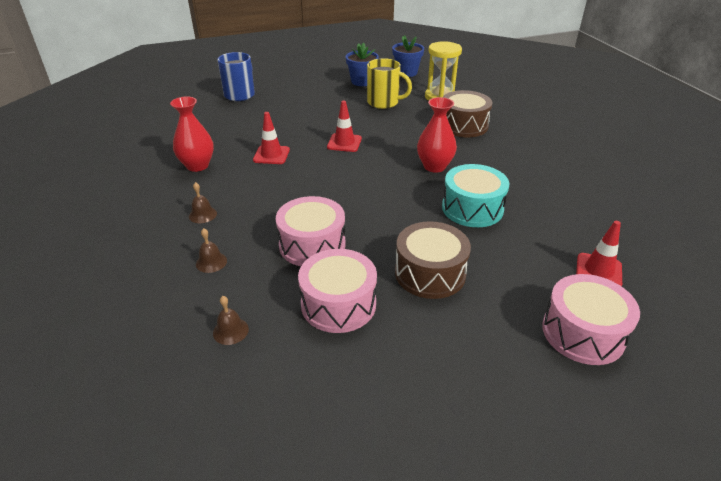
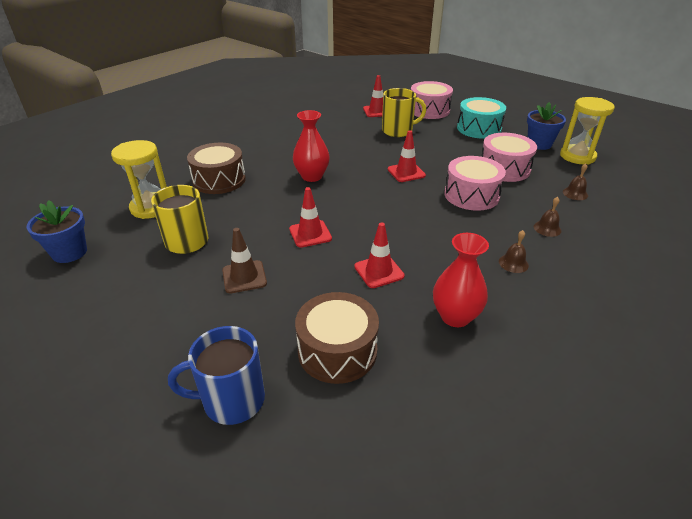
camera: 120 degrees left, 0 degrees up
blue flower pot [346,43,379,86] -> blue flower pot moved to [527,102,566,150]
brown drum [395,221,471,299] -> brown drum moved to [295,292,379,384]
turquoise drum [442,164,509,227] -> turquoise drum moved to [457,97,506,139]
none -> brown traffic cone [222,228,267,293]
none -> yellow mug [382,88,426,137]
none -> red traffic cone [388,130,426,182]
none -> yellow hourglass [560,97,615,164]

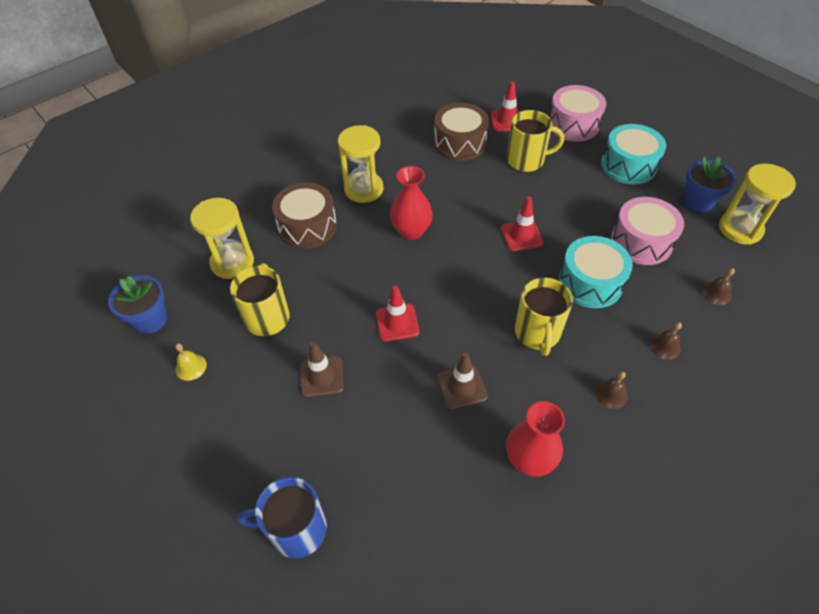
camera: 10 degrees right, 15 degrees up
brown drum [295,292,379,384] -> brown drum moved to [434,103,489,161]
red traffic cone [354,222,405,288] -> brown traffic cone [437,352,488,410]
pink drum [444,156,506,211] -> turquoise drum [559,236,633,308]
none -> yellow bell [175,343,207,381]
none -> yellow hourglass [338,125,384,203]
none -> yellow mug [515,277,573,356]

